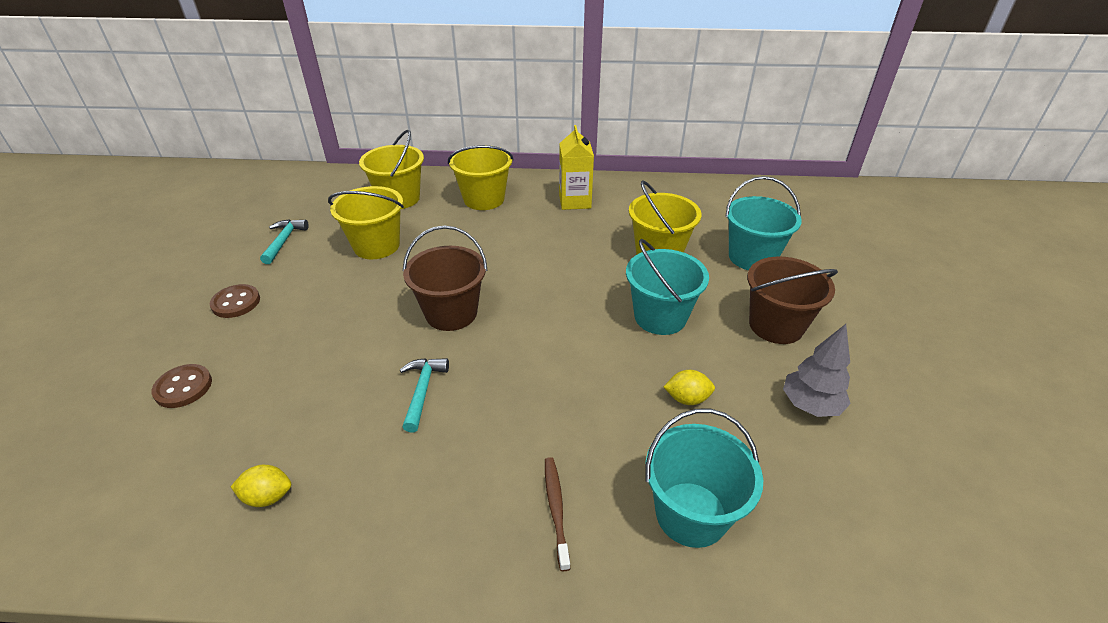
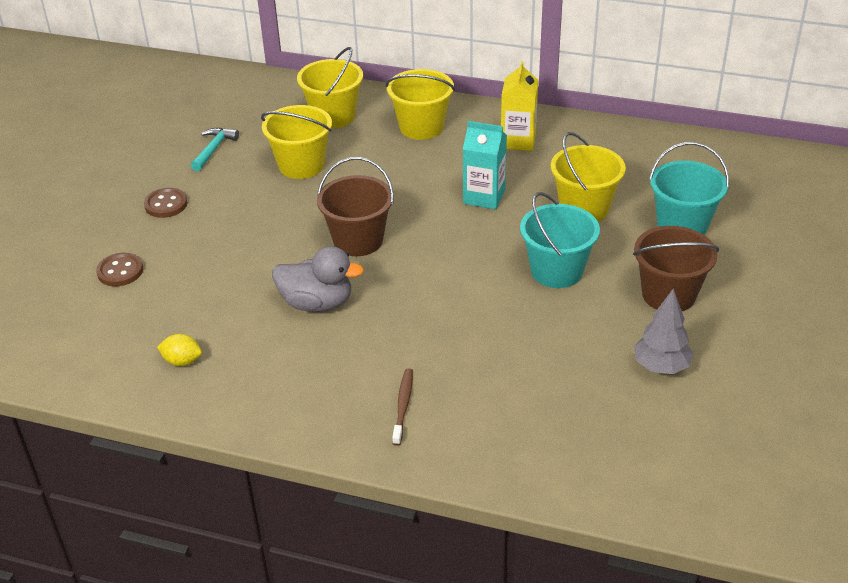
camera: 15 degrees right, 0 degrees up
turquoise hammer [400,358,449,432] -> grey duck [272,246,364,312]
turquoise bucket [645,409,763,548] -> none
yellow lemon [664,370,715,405] -> none
none -> turquoise carton [463,121,507,209]

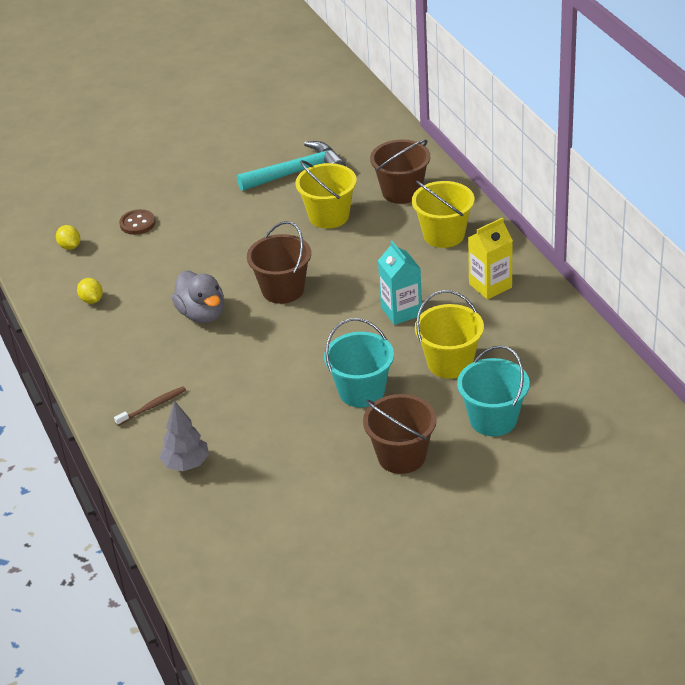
camera: 50 degrees right, 0 degrees up
brown button [144,188,188,218] -> none
turquoise hammer [191,128,239,171] -> turquoise hammer [237,141,346,191], size x1.81
yellow bucket [297,47,363,128] -> brown bucket [370,139,430,204]
grey tree [634,289,693,374] -> grey tree moved to [159,400,209,471]
none -> yellow lemon [56,225,80,250]

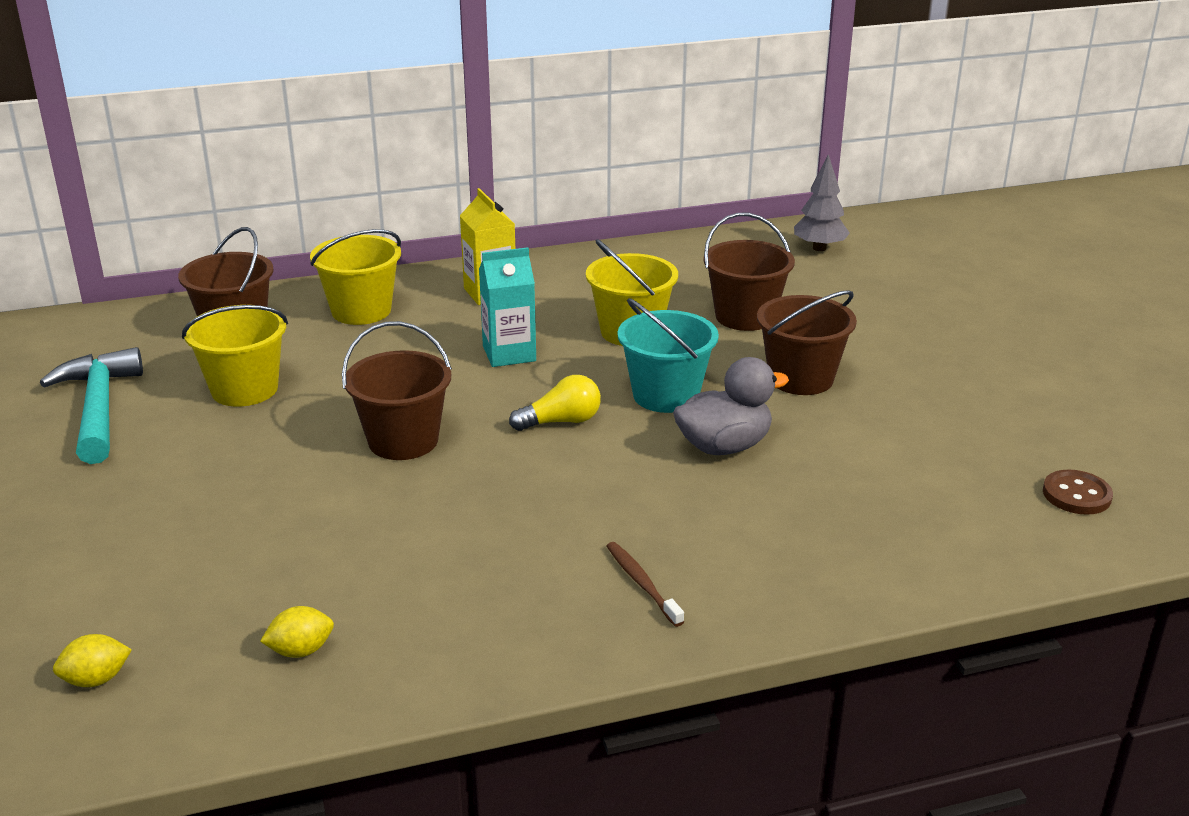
camera: 85 degrees left, 10 degrees down
brown button [119,209,156,235] -> brown button moved to [1043,470,1113,515]
grey tree [159,400,209,471] -> grey tree moved to [794,154,850,251]
grey duck [172,271,224,323] -> grey duck moved to [673,357,789,455]
turquoise bucket [457,345,530,436] -> brown bucket [703,213,795,331]
none -> yellow light bulb [509,375,601,431]

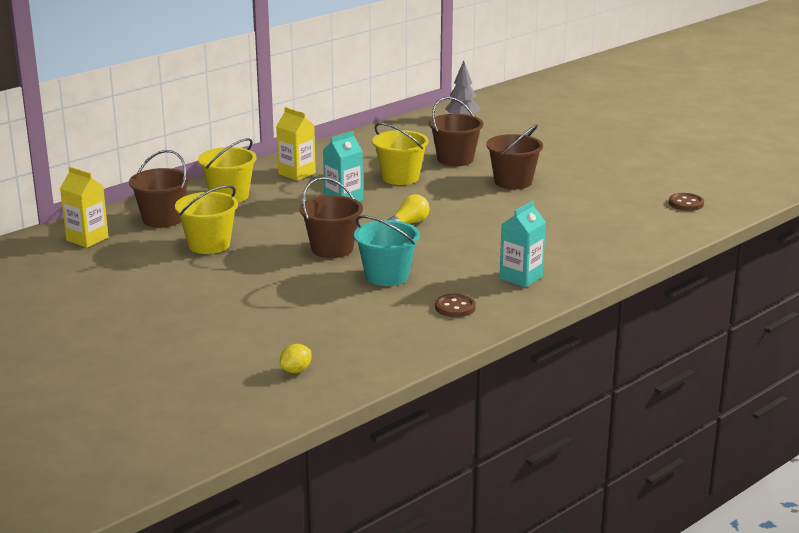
camera: 25 degrees left, 5 degrees down
turquoise hammer [40,347,143,464] -> none
yellow lemon [260,606,334,658] -> none
brown toothbrush [607,542,684,627] -> turquoise carton [500,200,546,288]
turquoise bucket [618,298,719,413] -> turquoise bucket moved to [354,216,420,286]
grey duck [673,357,789,455] -> none
none -> yellow carton [60,167,109,248]
none -> brown button [435,294,476,317]

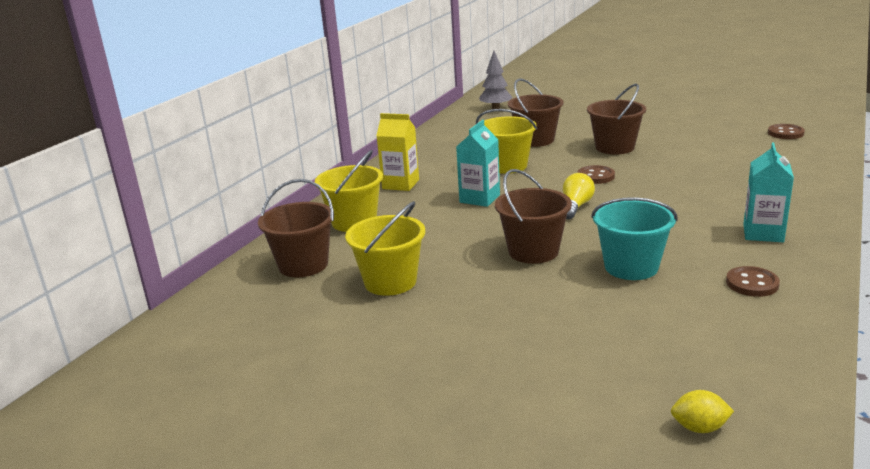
camera: 20 degrees left, 0 degrees up
yellow carton [60,167,109,248] -> none
yellow lemon [280,344,311,373] -> yellow lemon turned 75 degrees clockwise [671,390,734,433]
none -> brown button [577,165,615,184]

